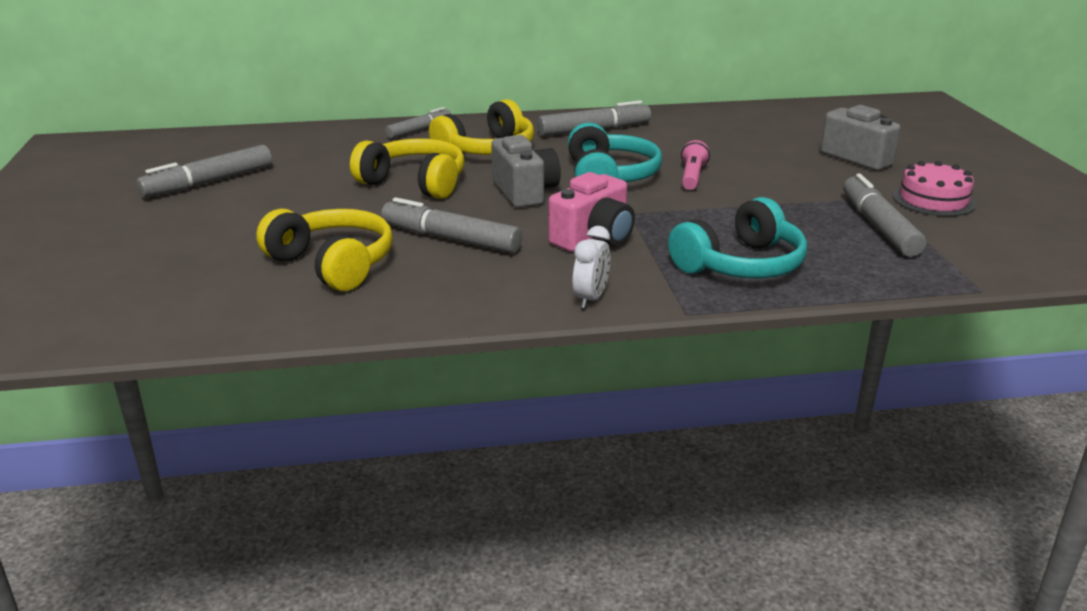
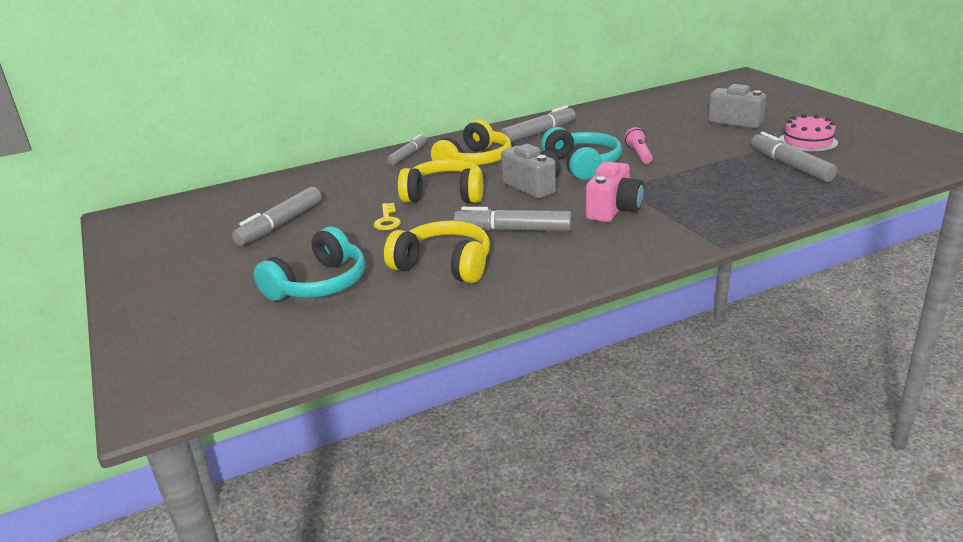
camera: 15 degrees left, 0 degrees up
white clock [572,226,610,309] -> none
turquoise headphones [668,197,807,278] -> turquoise headphones moved to [254,227,365,301]
none -> yellow key [374,203,401,230]

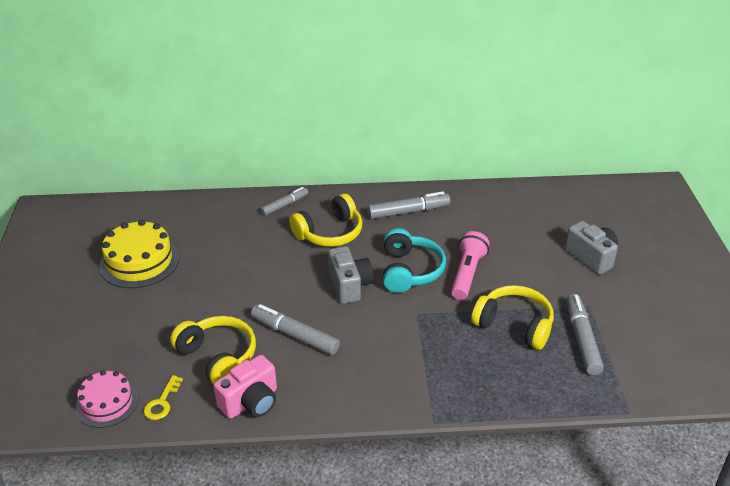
camera: 20 degrees right, 10 degrees up
grey marker [232,187,321,246] -> yellow cake [99,220,179,288]
turquoise headphones [254,227,365,301] -> none
yellow key [374,203,401,230] -> yellow key moved to [144,375,183,420]
yellow headphones [398,159,483,203] -> yellow headphones moved to [471,285,554,350]
pink camera [586,161,644,222] -> pink camera moved to [213,355,277,419]
pink flashlight [625,127,653,164] -> pink flashlight [451,231,489,300], size x1.56
pink cake [779,114,838,152] -> pink cake moved to [76,370,138,428]

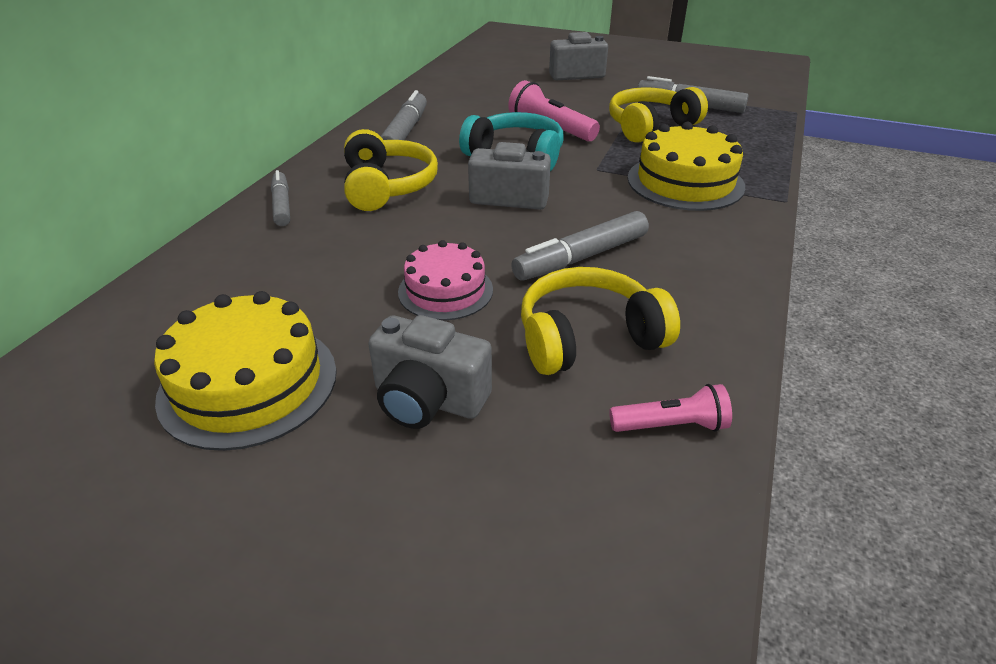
camera: 65 degrees left, 0 degrees up
pink cake [76,370,138,428] -> pink cake moved to [398,240,493,320]
yellow key [144,375,183,420] -> pink flashlight [609,384,732,432]
pink camera [213,355,277,419] -> none
none -> grey camera [368,315,492,429]
none -> yellow cake [628,122,745,211]

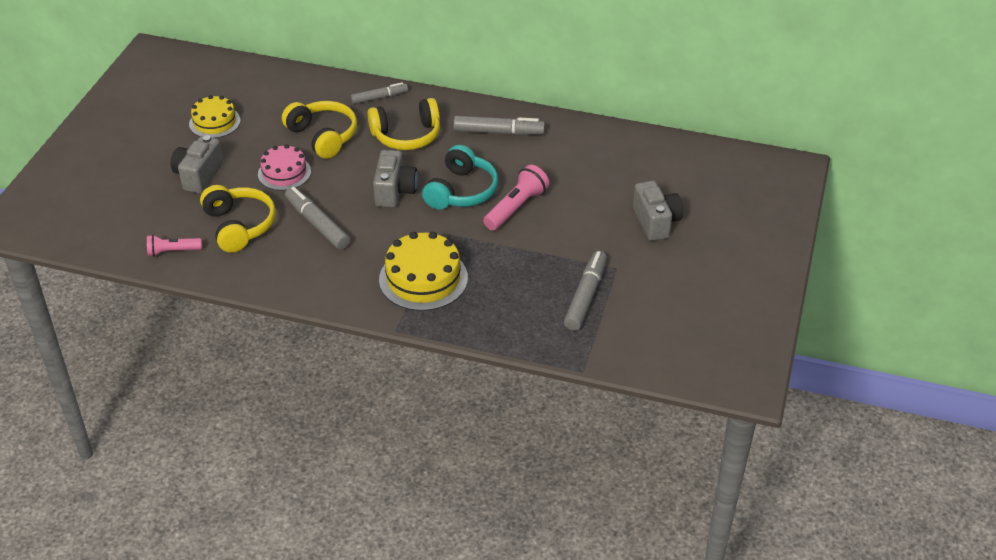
camera: 85 degrees right, 5 degrees up
yellow cake [154,291,337,451] -> yellow cake [189,95,241,138], size x0.65
yellow headphones [609,87,708,143] -> yellow headphones moved to [282,101,357,159]
pink flashlight [609,384,732,432] -> pink flashlight turned 90 degrees clockwise [147,235,202,257]

